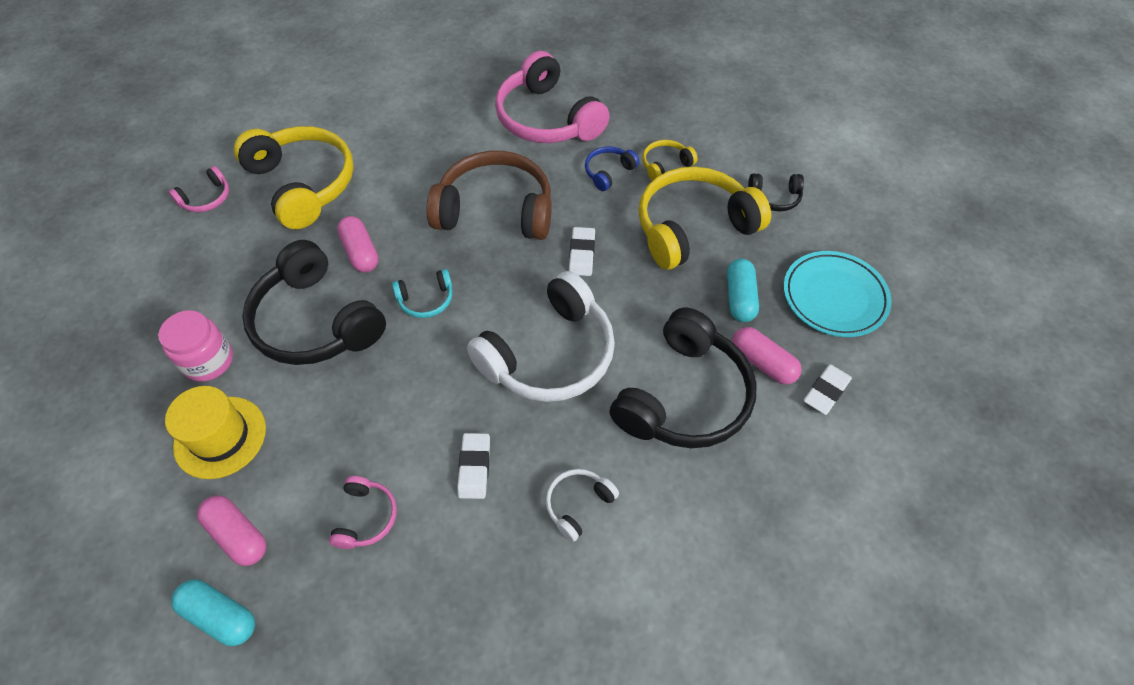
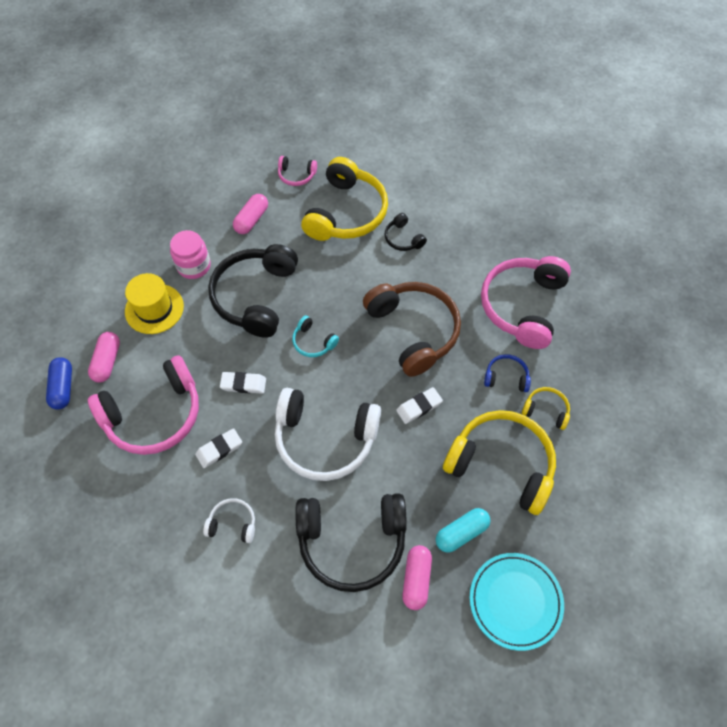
camera: 55 degrees right, 5 degrees up
turquoise capsule [171,580,255,646] -> blue capsule [46,357,72,410]
pink headphones [329,476,397,549] -> pink headphones [88,355,199,455], size x2.21
pink capsule [337,216,379,272] -> pink capsule moved to [233,194,268,234]
black headphones [748,173,804,212] -> black headphones moved to [385,213,427,251]
white eraser [803,364,852,415] -> white eraser moved to [220,372,266,394]

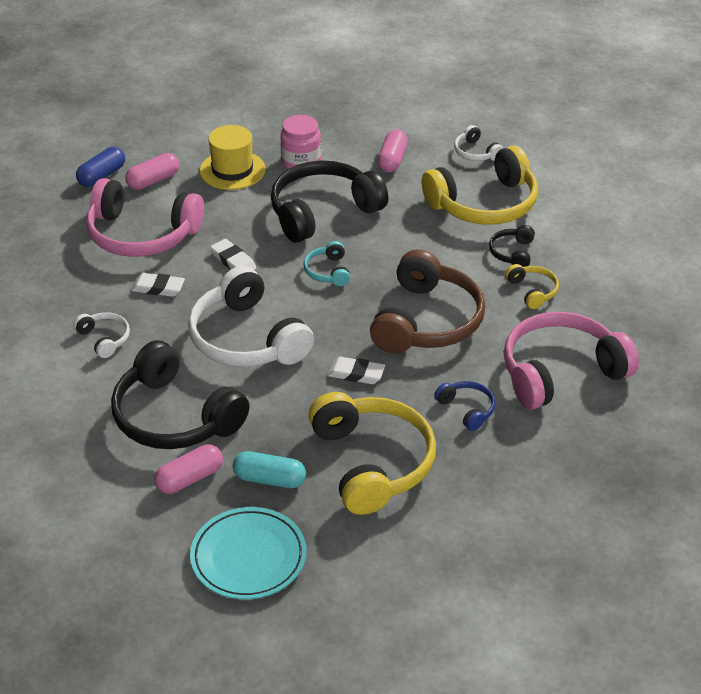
camera: 45 degrees right, 20 degrees down
pink capsule [233,194,268,234] -> pink capsule turned 60 degrees counterclockwise [377,129,408,173]
pink headphones [278,156,317,186] -> white headphones [454,125,503,161]
yellow headphones [522,387,570,430] -> yellow headphones moved to [505,264,559,309]

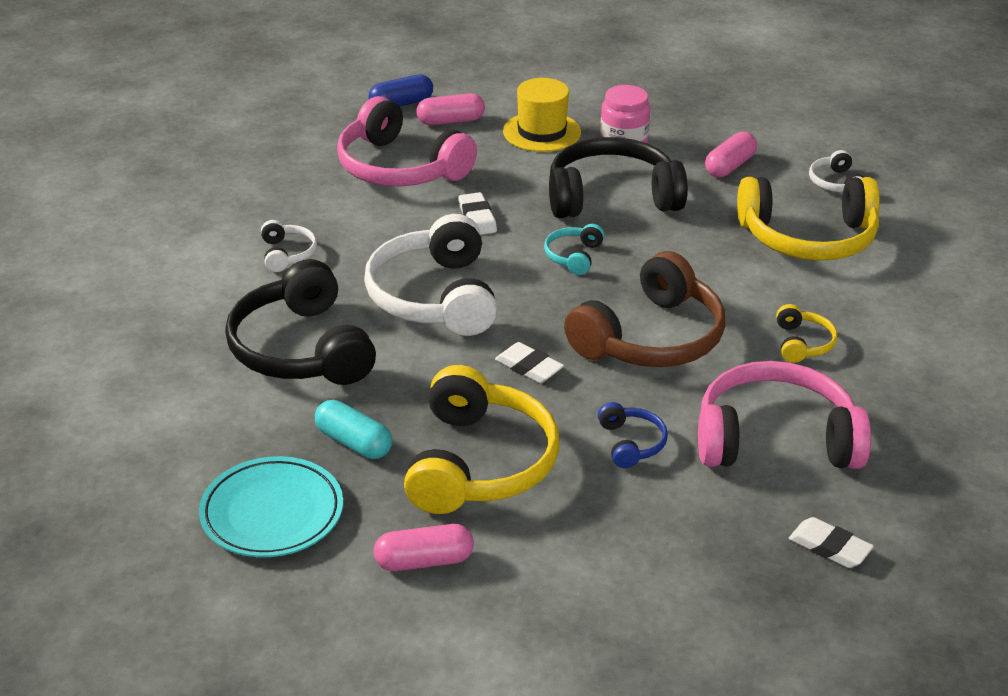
camera: 25 degrees right, 5 degrees down
white eraser [131,273,185,297] -> white eraser moved to [789,517,874,568]
pink capsule [154,444,223,494] -> pink capsule moved to [374,524,474,571]
black headphones [489,225,535,267] -> none

